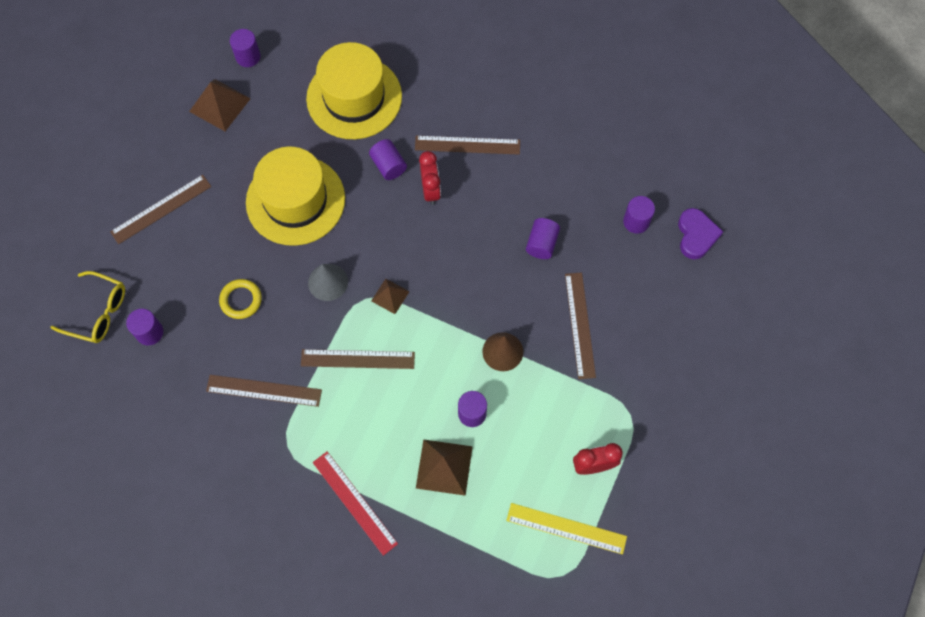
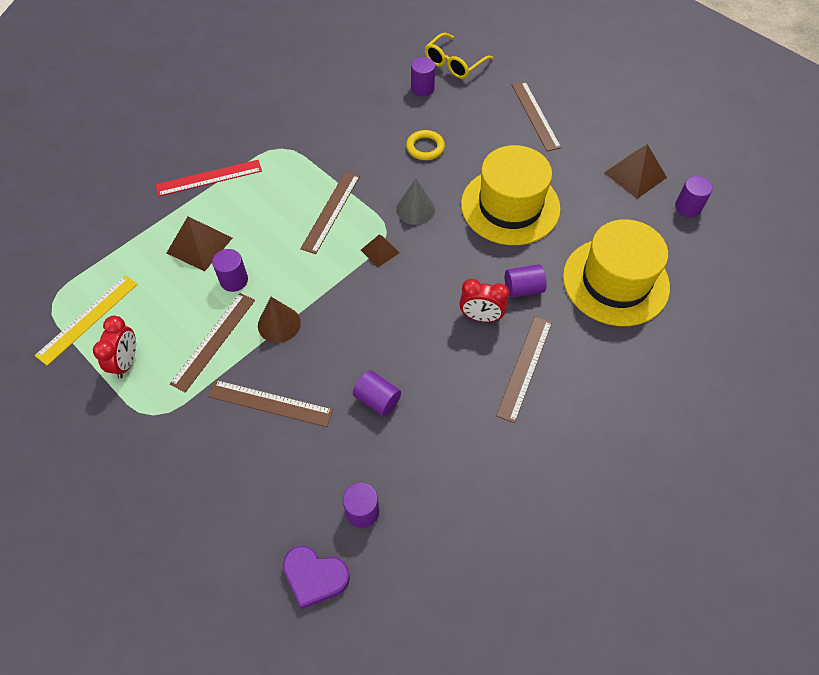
camera: 110 degrees right, 10 degrees down
brown ruler [206,375,322,407] -> brown ruler moved to [170,293,255,393]

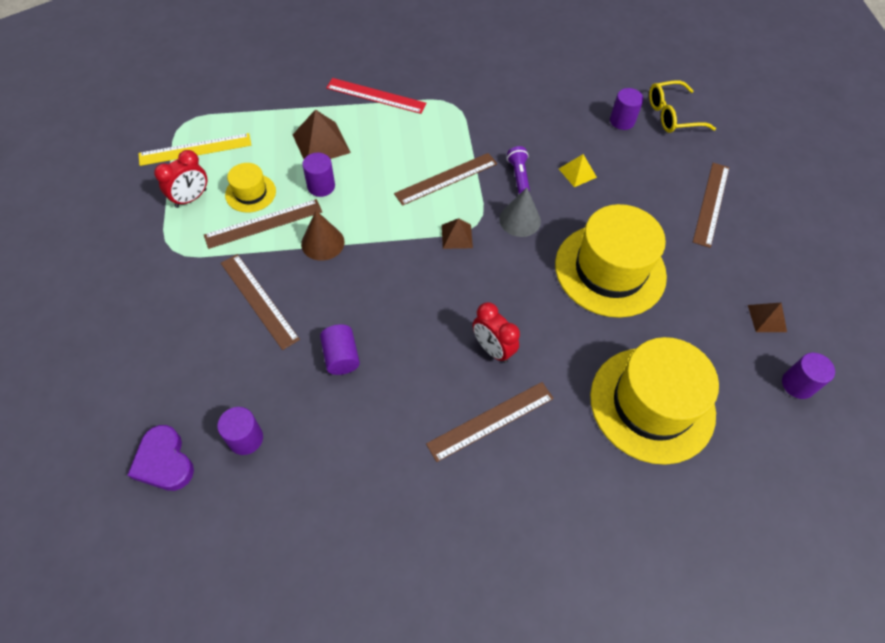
camera: 35 degrees right, 0 degrees up
yellow ring [406,130,445,160] -> yellow pyramid [559,154,597,187]
purple cylinder [505,264,547,298] -> none
brown pyramid [604,144,667,199] -> brown pyramid [748,303,787,332], size x0.60
none -> yellow hat [225,163,276,213]
none -> purple flashlight [507,146,530,194]

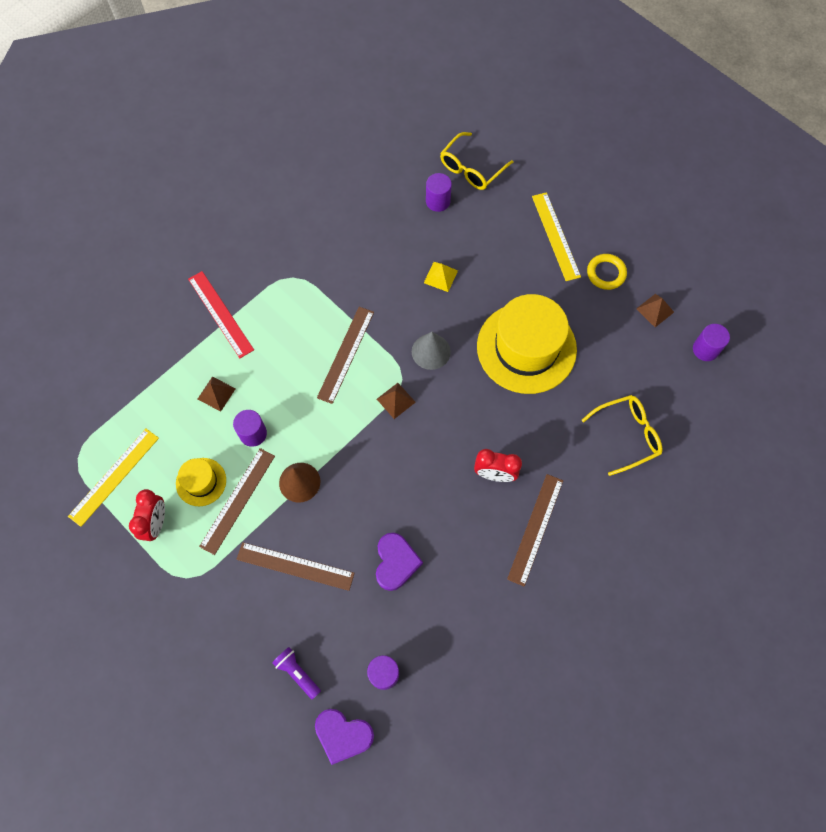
camera: 35 degrees left, 10 degrees up
brown pyramid [293,109,351,159] -> brown pyramid [198,377,236,412], size x0.60
purple cylinder [320,324,360,375] -> purple heart [376,533,423,591]
red ruler [326,78,427,114] -> red ruler turned 75 degrees clockwise [188,271,254,358]
purple flashlight [507,146,530,194] -> purple flashlight moved to [272,647,321,700]
yellow hat [590,337,719,465] -> yellow glasses [582,395,662,476]
brown ruler [693,163,729,248] -> yellow ruler [532,192,581,281]
none -> yellow ring [587,254,627,290]

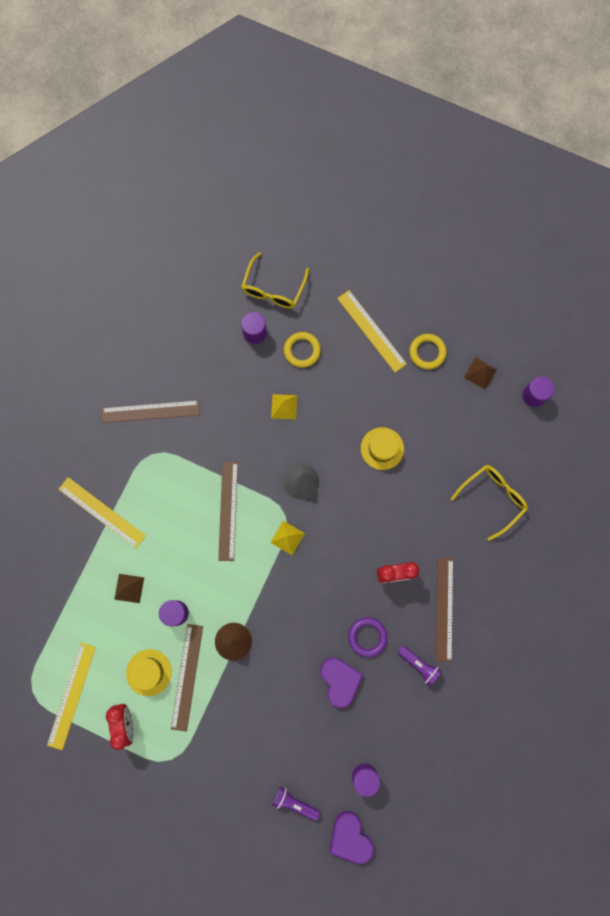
camera: 20 degrees left, 10 degrees up
red ruler [188,271,254,358] -> yellow ruler [58,477,146,548]
brown ruler [236,542,355,591] -> brown ruler moved to [102,400,200,423]
purple heart [315,709,374,765] -> purple heart turned 60 degrees clockwise [330,811,374,864]
brown pyramid [377,383,416,419] -> yellow pyramid [270,521,305,555]
yellow hat [477,294,577,394] -> yellow hat [361,427,404,470], size x0.48
none -> yellow ring [284,332,321,368]
none -> purple ring [348,617,387,657]
none -> purple flashlight [398,645,442,686]

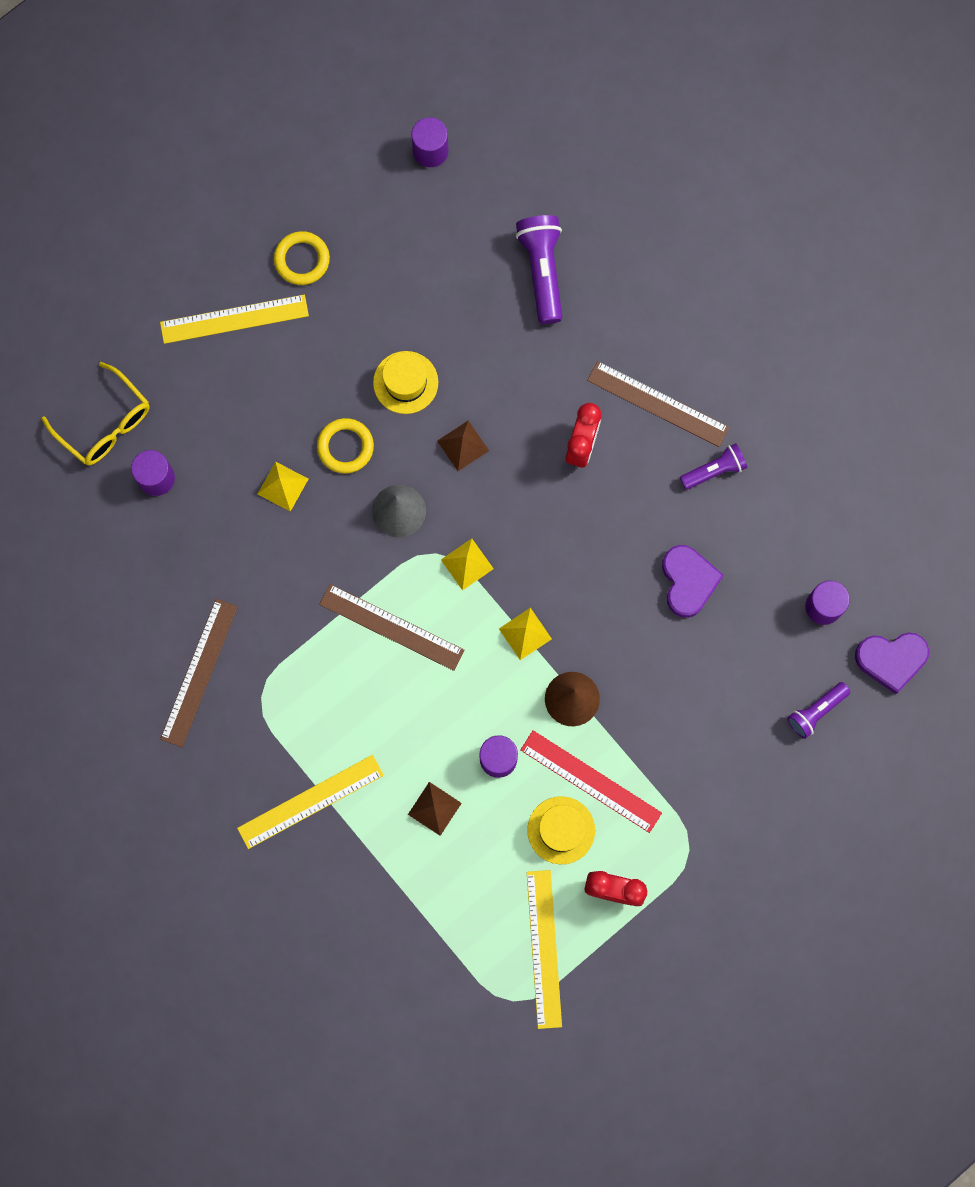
camera: 65 degrees left, 0 degrees up
yellow ruler [47,643,96,750] -> yellow ruler turned 45 degrees clockwise [527,870,562,1029]
brown ruler [171,624,203,732] -> red ruler [520,730,662,833]
yellow ring [284,332,321,368] -> yellow ring moved to [317,418,374,473]
purple heart [320,657,363,708] -> purple heart turned 75 degrees clockwise [662,545,724,618]
purple ring [348,617,387,657] -> none
yellow glasses [451,465,528,541] -> purple flashlight [516,215,562,324]
brown pyramid [464,357,497,390] -> brown pyramid moved to [437,421,489,471]
none -> yellow pyramid [499,608,552,660]

